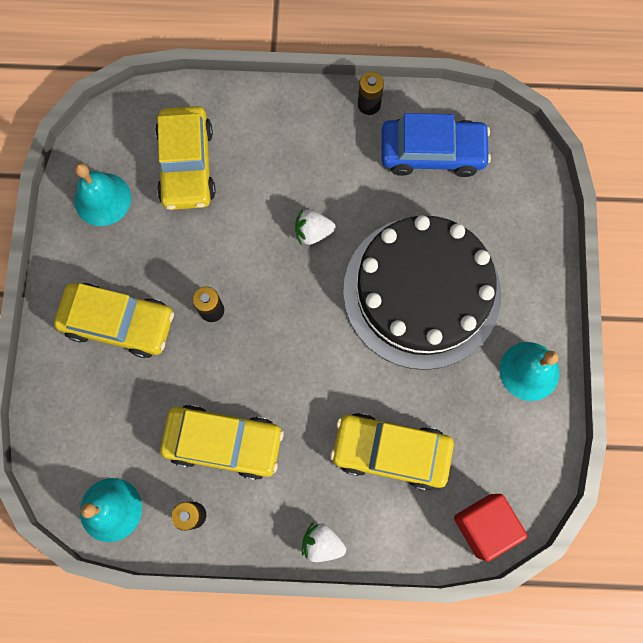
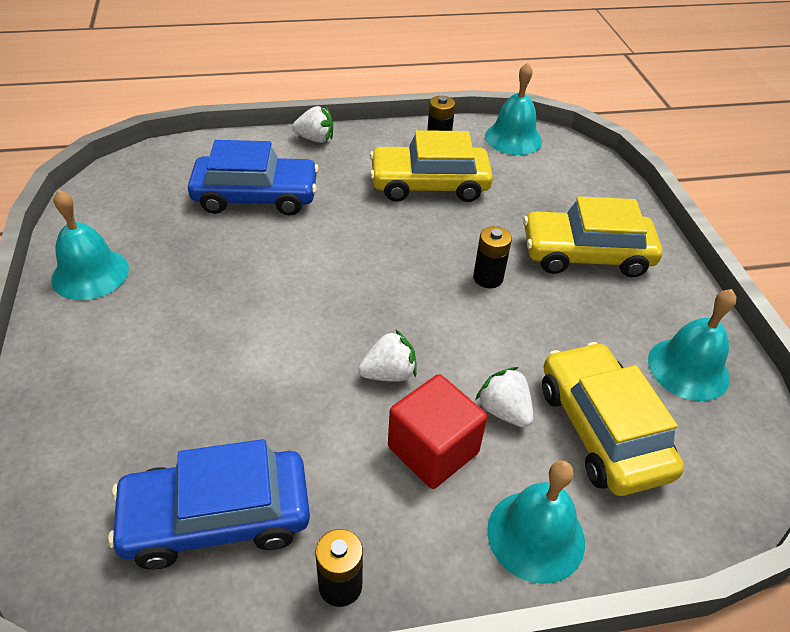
camera: 165 degrees right, 30 degrees down
yellow car [330,413,454,491] -> blue car [188,140,319,216]
black cake [343,215,501,370] -> none
red cube [454,494,527,562] -> red cube moved to [388,374,487,489]
none -> white strawberry [476,367,533,427]
none -> turquoise bell [487,460,585,584]

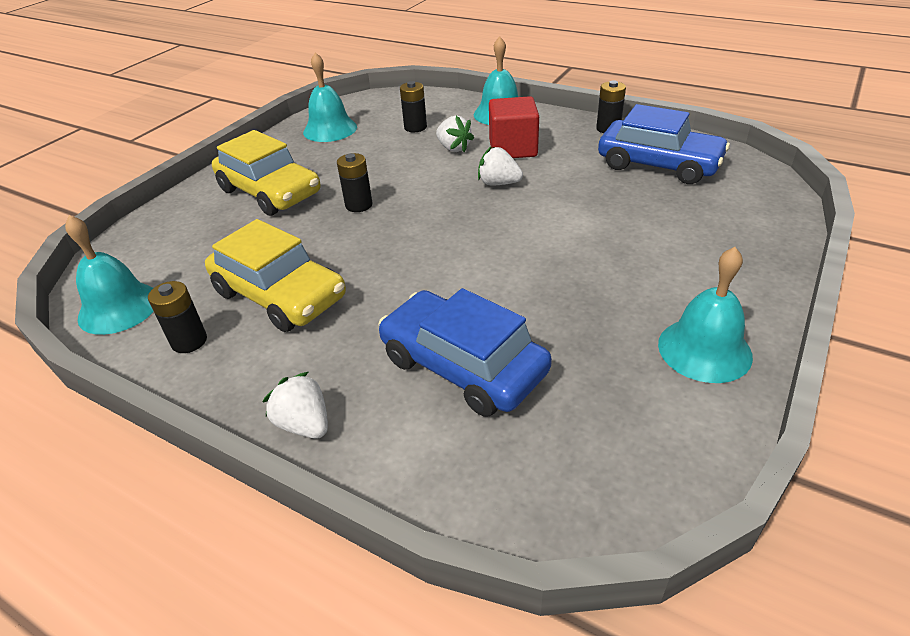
camera: 135 degrees left, 5 degrees down
white strawberry [476,367,533,427] -> white strawberry turned 45 degrees counterclockwise [436,116,474,153]
yellow car [542,342,684,496] -> black battery [400,81,427,132]

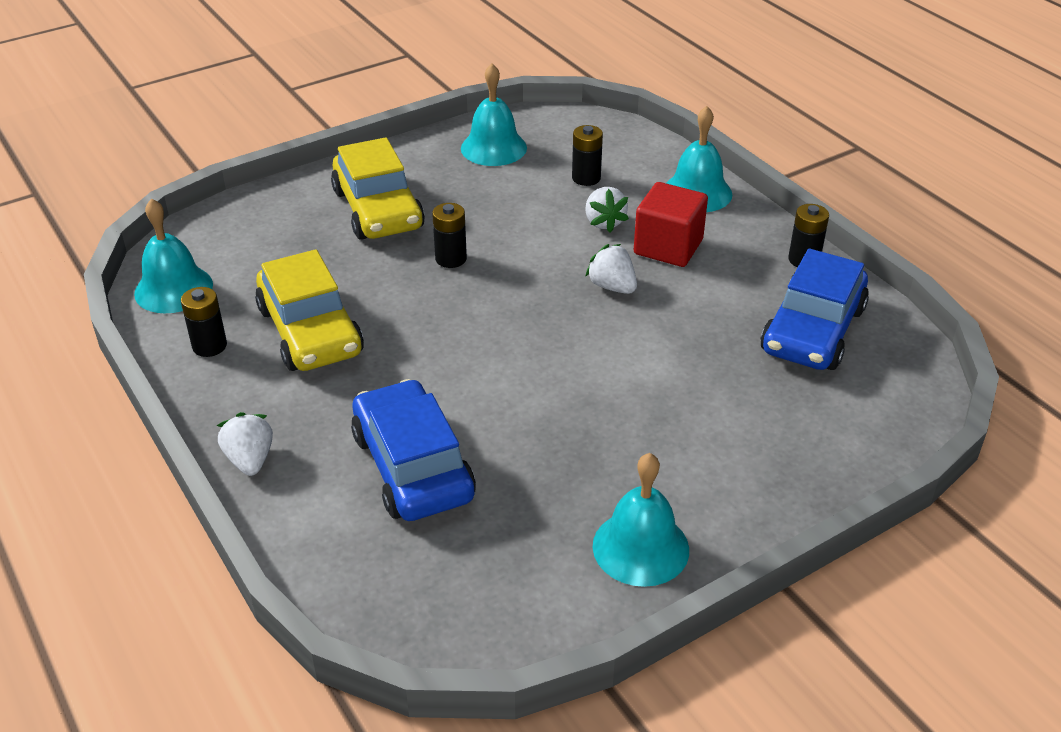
camera: 25 degrees right, 0 degrees up
blue car [598,104,730,184] -> blue car turned 60 degrees clockwise [760,249,869,370]

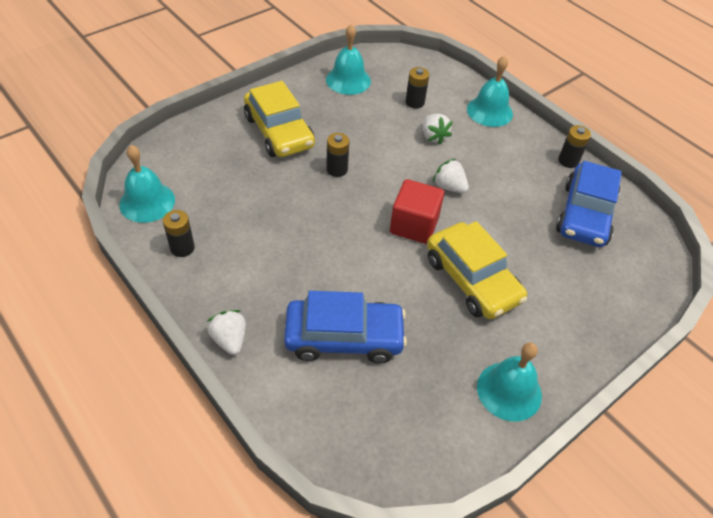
camera: 10 degrees left, 10 degrees up
yellow car [255,249,364,371] -> yellow car moved to [427,221,527,319]
blue car [351,379,476,521] -> blue car turned 120 degrees clockwise [284,291,407,363]
red cube [634,182,708,267] -> red cube moved to [390,179,444,244]

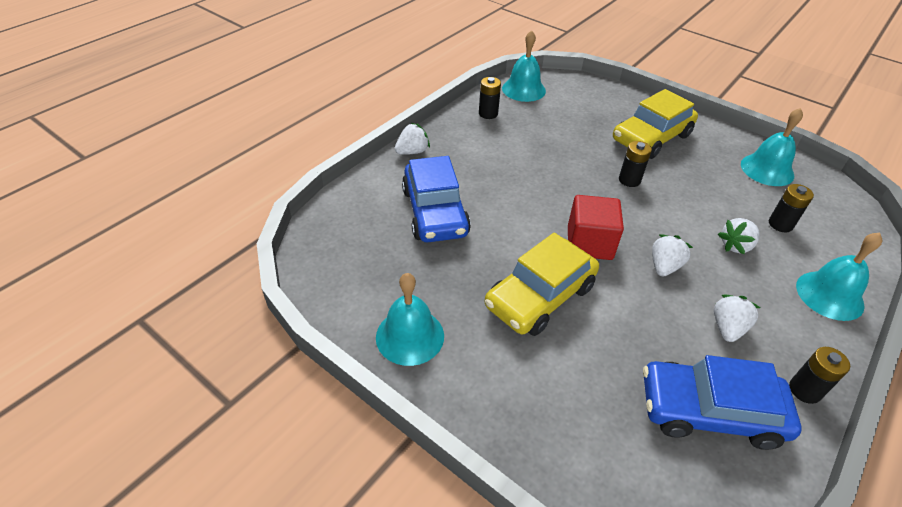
camera: 80 degrees right, 5 degrees down
none -> white strawberry [714,295,760,342]

